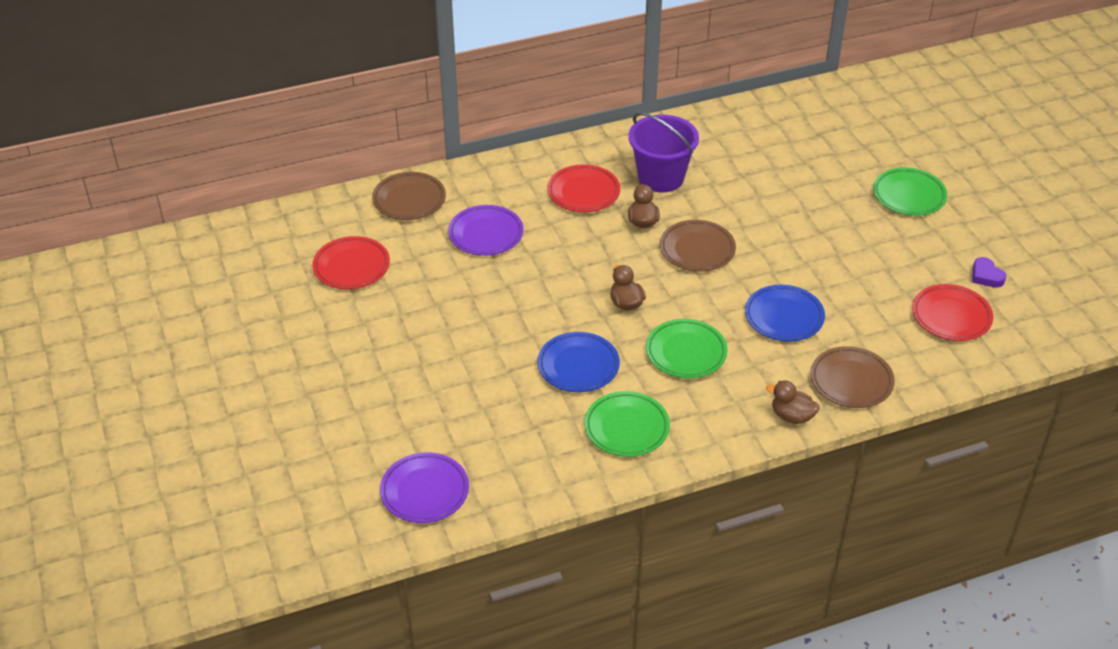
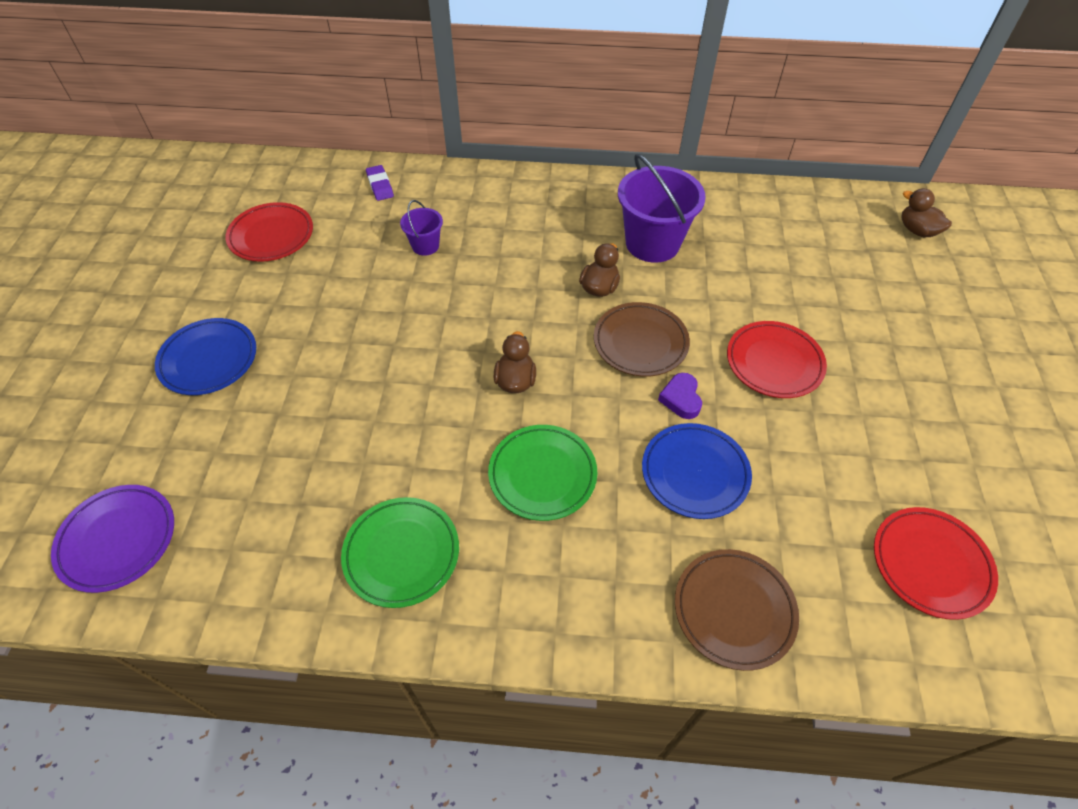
camera: 25 degrees right, 10 degrees up
brown plate [372,172,446,220] -> purple eraser [366,165,394,201]
purple plate [448,205,524,256] -> purple bucket [400,200,443,256]
blue plate [537,332,620,392] -> blue plate moved to [155,318,256,395]
red plate [547,164,620,212] -> red plate moved to [727,321,827,398]
brown duck [766,380,820,424] -> brown duck moved to [902,188,952,237]
green plate [873,168,947,216] -> none
purple heart [972,257,1006,288] -> purple heart moved to [658,373,702,419]

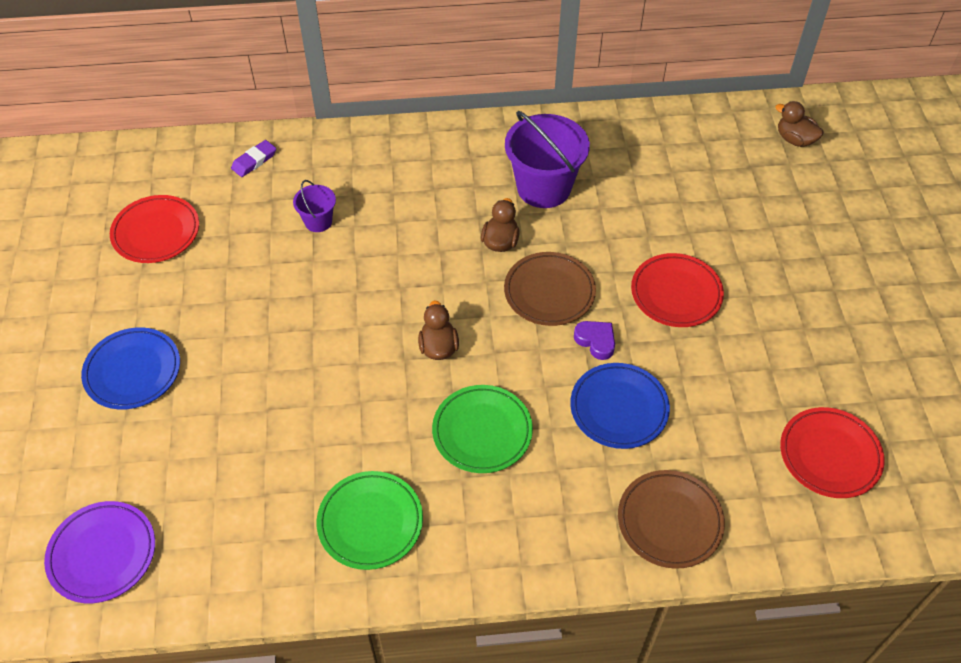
camera: 10 degrees left, 0 degrees up
purple eraser [366,165,394,201] -> purple eraser turned 75 degrees clockwise [231,140,276,177]
purple heart [658,373,702,419] -> purple heart turned 150 degrees clockwise [574,321,615,360]

